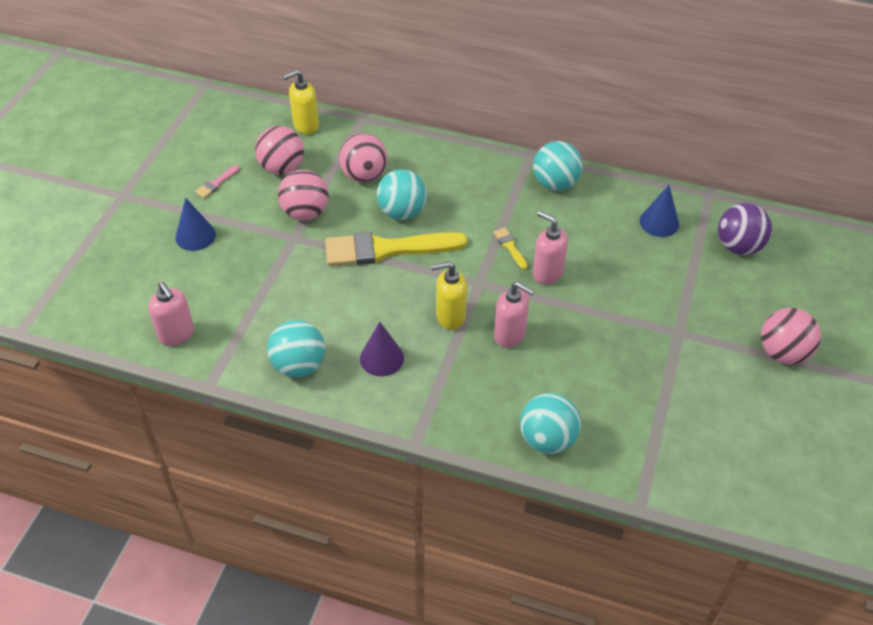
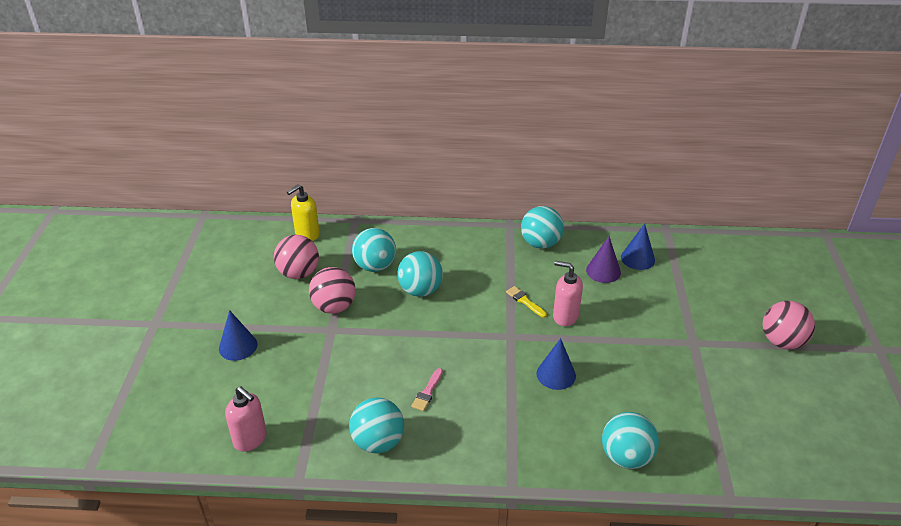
camera: 15 degrees left, 10 degrees down
pink brush [195,165,240,198] -> pink brush moved to [411,368,443,411]
yellow brush [325,232,468,266] -> none
pink ball [339,133,388,182] -> turquoise ball [352,228,396,272]
purple cone [360,322,404,376] -> purple cone moved to [586,236,621,283]
yellow soap dispenser [431,262,467,330] -> none
pink soap dispenser [494,282,535,348] -> blue cone [536,338,576,390]
purple ball [718,203,772,255] -> none

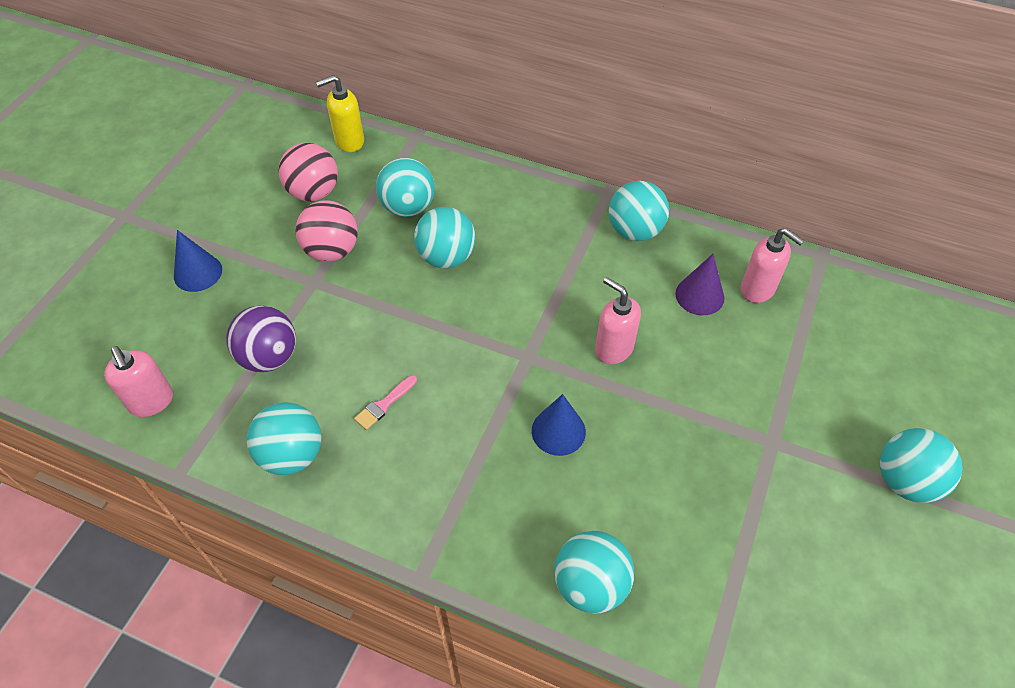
camera: 20 degrees right, 15 degrees up
yellow brush [506,286,547,317] -> none
blue cone [621,223,655,270] -> pink soap dispenser [741,228,805,303]
pink ball [763,301,815,349] -> turquoise ball [880,428,962,503]
none -> purple ball [226,305,296,372]

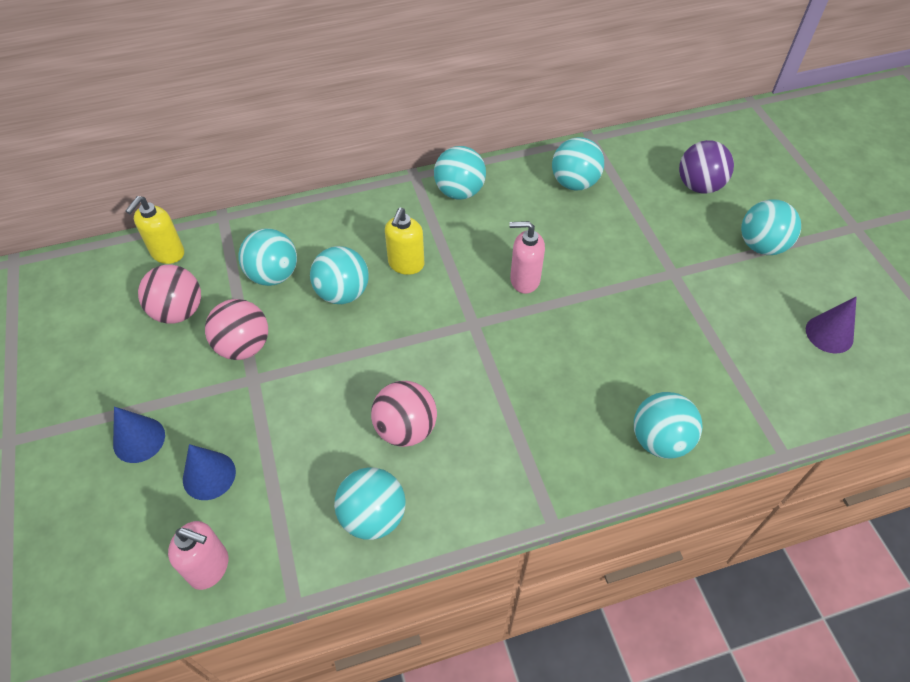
camera: 40 degrees left, 0 degrees up
purple ball [226,305,296,372] -> purple ball moved to [679,140,734,194]
pink brush [354,375,417,430] -> pink ball [371,381,437,447]
blue cone [532,394,586,456] -> blue cone moved to [183,444,236,500]
purple cone [675,254,724,315] -> purple cone moved to [806,296,857,353]
pink soap dispenser [741,228,805,303] -> turquoise ball [552,137,604,190]
none -> yellow soap dispenser [385,208,425,275]

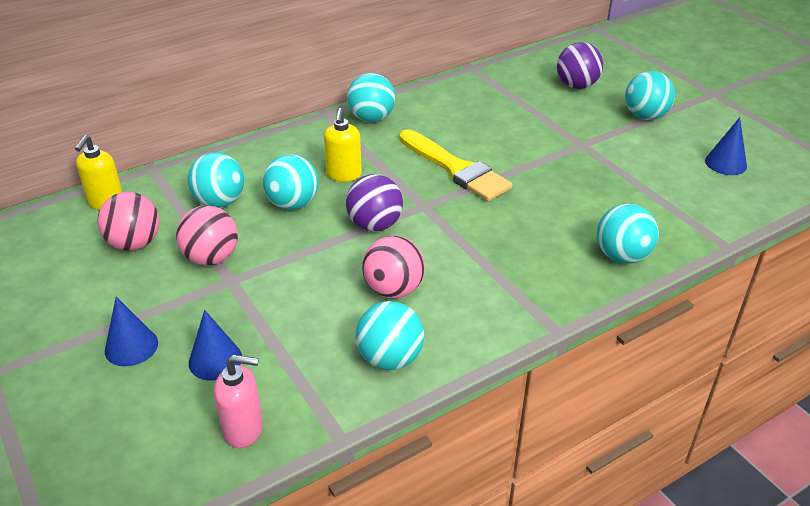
camera: 15 degrees left, 15 degrees down
pink soap dispenser [509,221,545,294] -> yellow brush [399,129,513,201]
turquoise ball [552,137,604,190] -> none
purple cone [806,296,857,353] -> blue cone [705,117,747,175]
none -> purple ball [346,174,403,232]

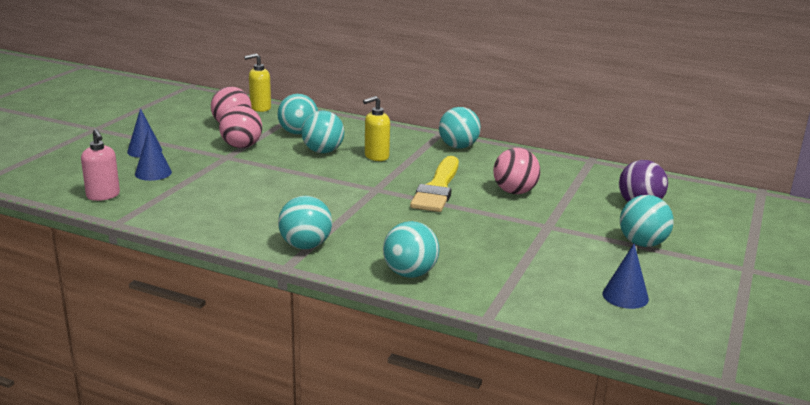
camera: 55 degrees right, 15 degrees down
purple ball [346,174,403,232] -> none
turquoise ball [355,301,424,370] -> turquoise ball moved to [278,196,332,249]
pink ball [362,236,425,298] -> pink ball moved to [493,148,540,194]

